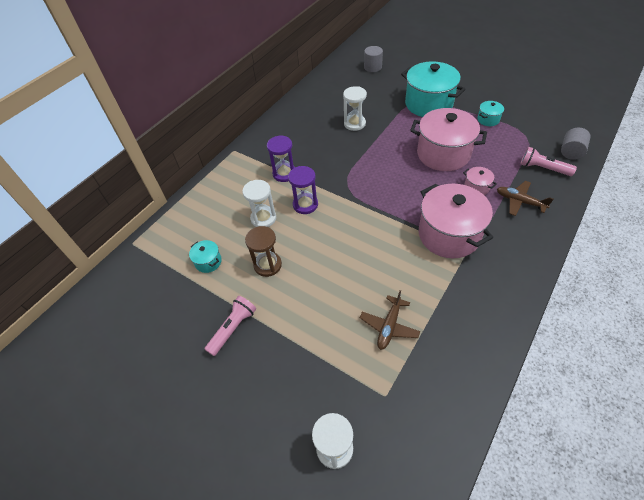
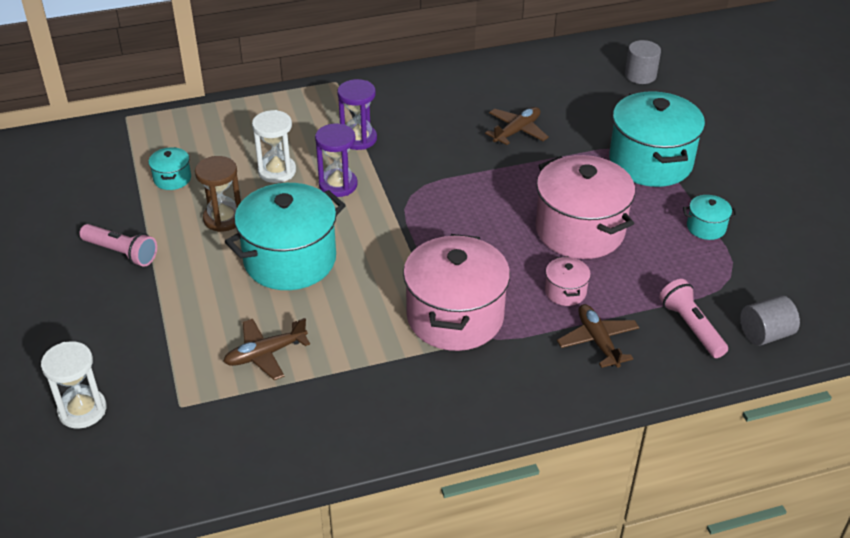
camera: 35 degrees right, 10 degrees down
pink flashlight [205,296,256,356] -> pink flashlight turned 45 degrees clockwise [79,224,157,267]
white hourglass [343,86,367,131] -> brown plane [485,107,549,145]
none -> turquoise pot [225,183,346,290]

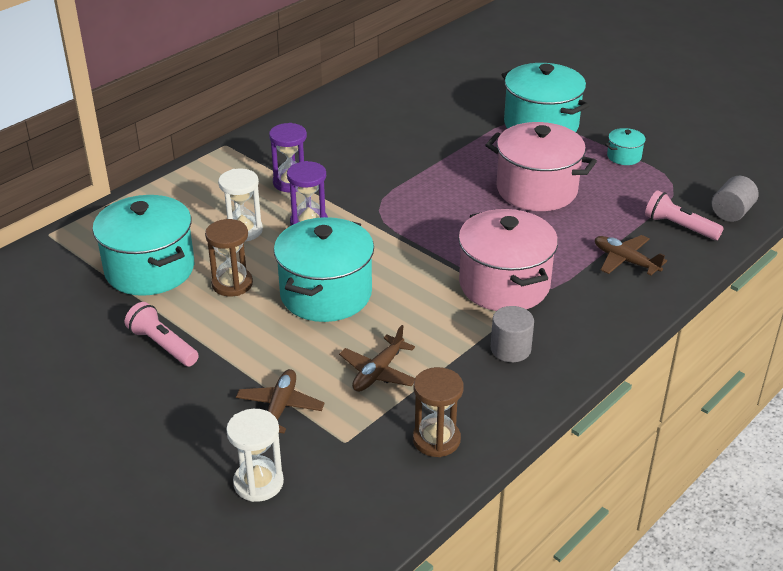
camera: 30 degrees left, 5 degrees down
pink flashlight [79,224,157,267] -> pink flashlight turned 135 degrees counterclockwise [125,302,199,366]
turquoise pot [149,147,191,190] -> turquoise pot [93,195,194,296], size x2.27
brown plane [485,107,549,145] -> brown plane moved to [236,369,325,433]
pink pot [545,256,591,306] -> none
grey cylinder [625,40,661,84] -> grey cylinder moved to [491,306,534,362]
none -> brown hourglass [413,367,464,457]

